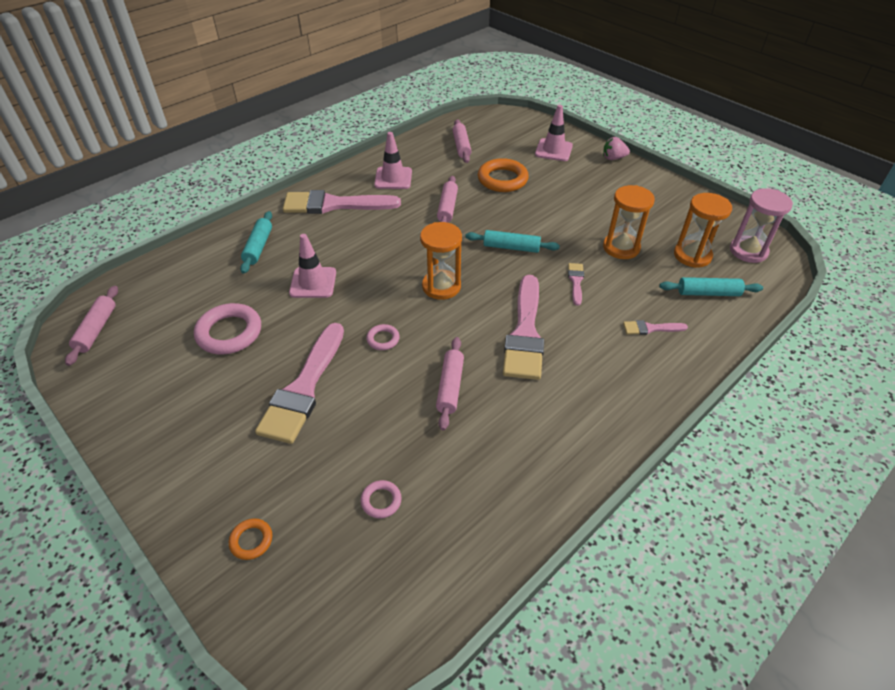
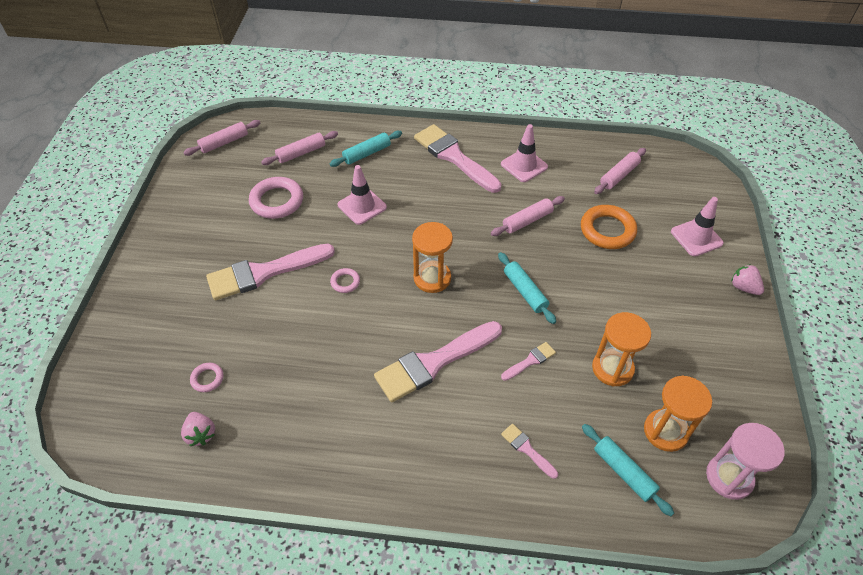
camera: 50 degrees right, 5 degrees up
orange ring [229,518,272,560] -> none
pink rolling pin [436,337,464,430] -> pink rolling pin moved to [261,131,338,165]
none -> pink strawberry [181,412,215,446]

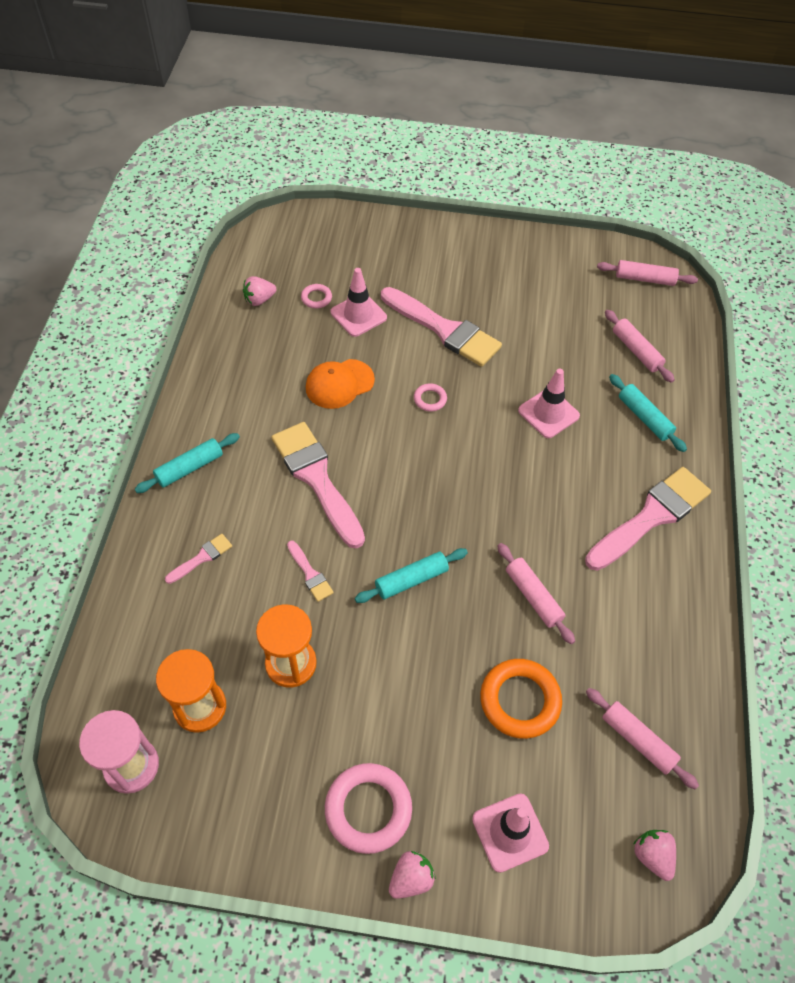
camera: 90 degrees right, 5 degrees up
pink rolling pin [183,120,260,156] -> pink rolling pin turned 45 degrees counterclockwise [597,260,698,286]
pink brush [206,244,335,300] -> pink brush turned 150 degrees clockwise [381,287,502,367]
pink ring [249,177,303,219] -> pink ring moved to [325,763,412,854]
orange hourglass [412,222,453,293] -> none
pink traffic cone [501,124,548,182] -> pink traffic cone moved to [330,268,387,337]
turquoise rolling pin [582,424,674,516] -> turquoise rolling pin moved to [135,433,240,493]
none -> orange cap [306,359,375,409]
none -> pink strawberry [634,830,676,881]

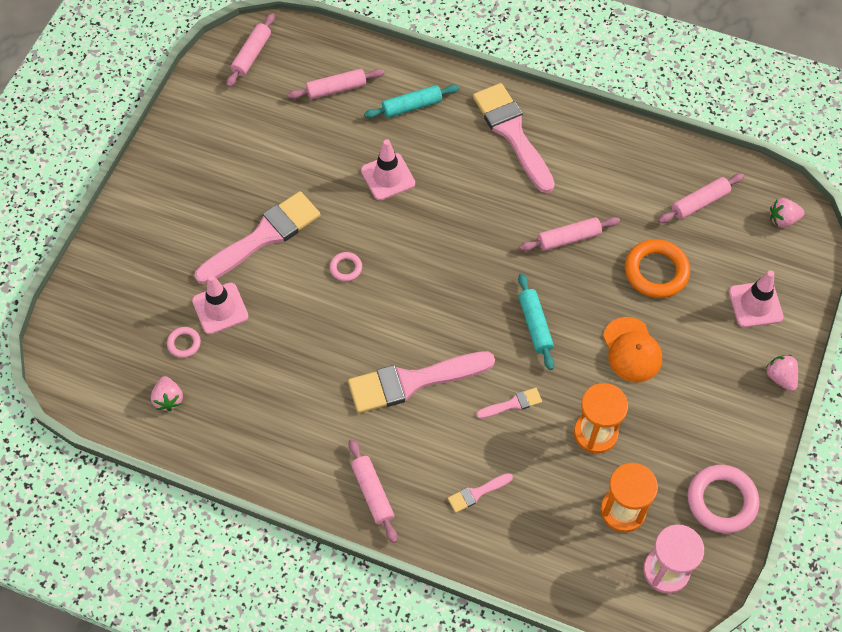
camera: 75 degrees left, 5 degrees up
turquoise rolling pin [135,433,240,493] -> pink rolling pin [349,439,397,543]
pink brush [165,534,232,584] -> pink brush turned 90 degrees counterclockwise [448,473,513,513]
orange cap [306,359,375,409] -> orange cap moved to [603,317,662,383]
pink ring [325,763,412,854] -> pink ring moved to [688,465,759,533]

